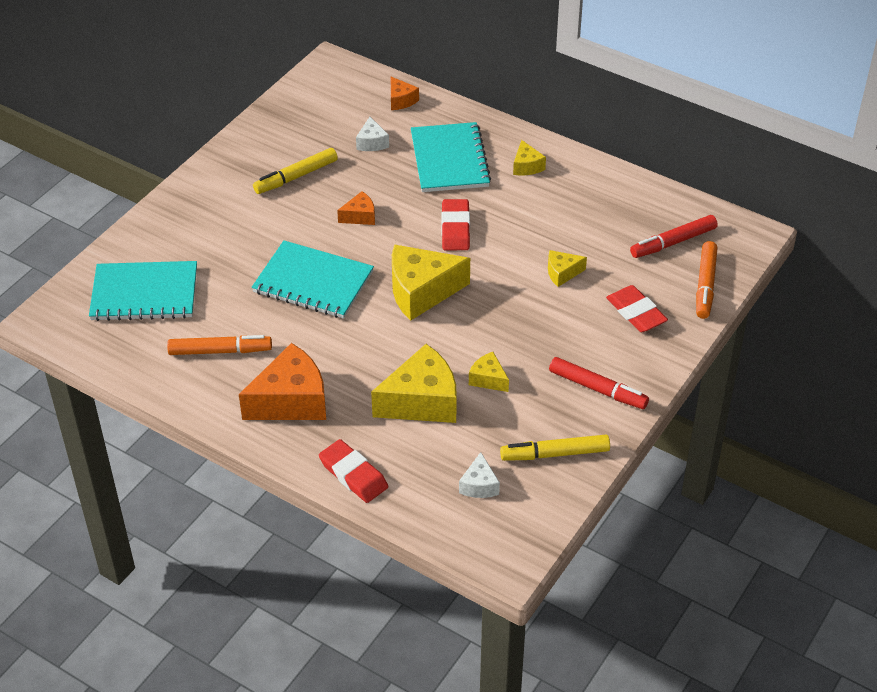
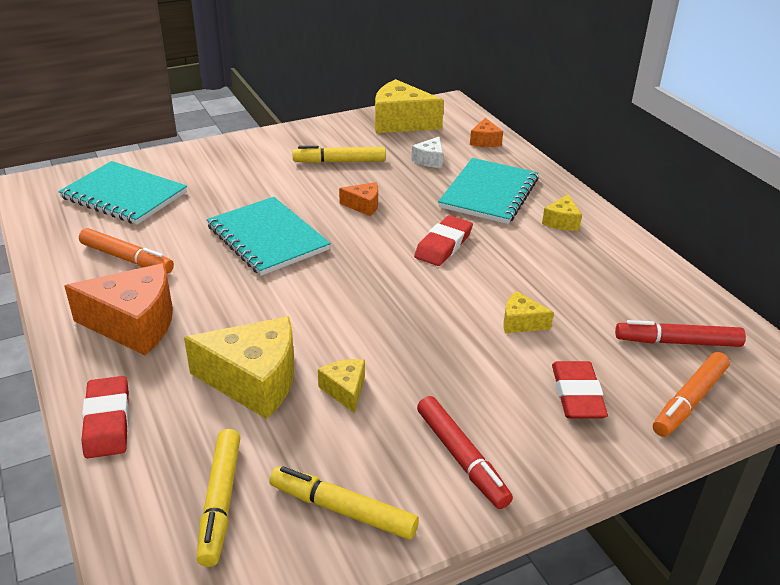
camera: 30 degrees right, 10 degrees down
yellow cheese [392,244,470,321] -> yellow cheese moved to [375,79,444,133]
white cheese [459,452,500,498] -> yellow marker [196,429,240,567]

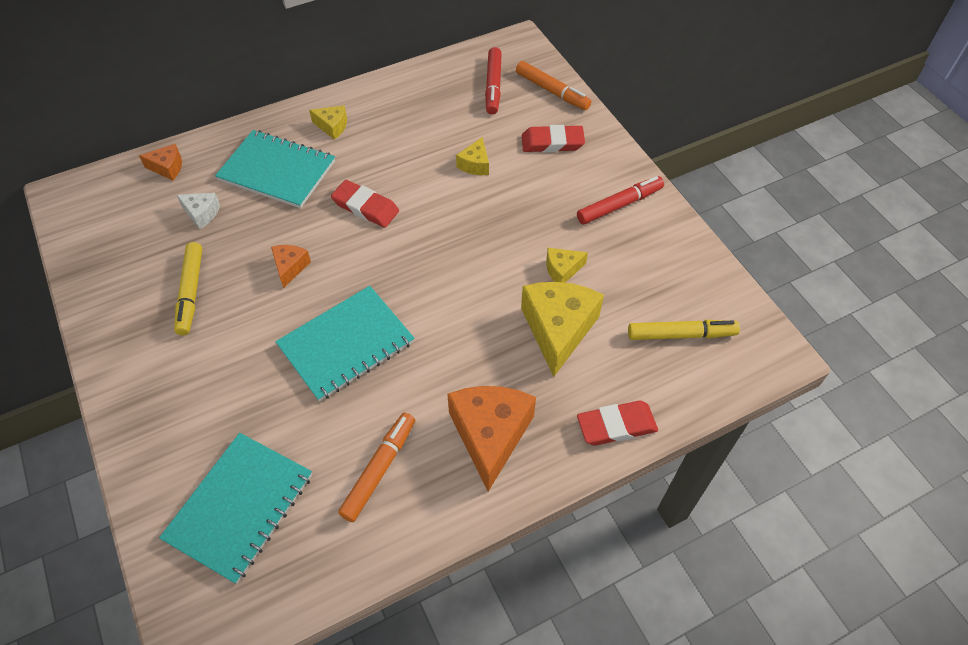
camera: 90 degrees left, 20 degrees up
yellow marker [269,466,419,540] -> none
yellow cheese [375,79,444,133] -> none

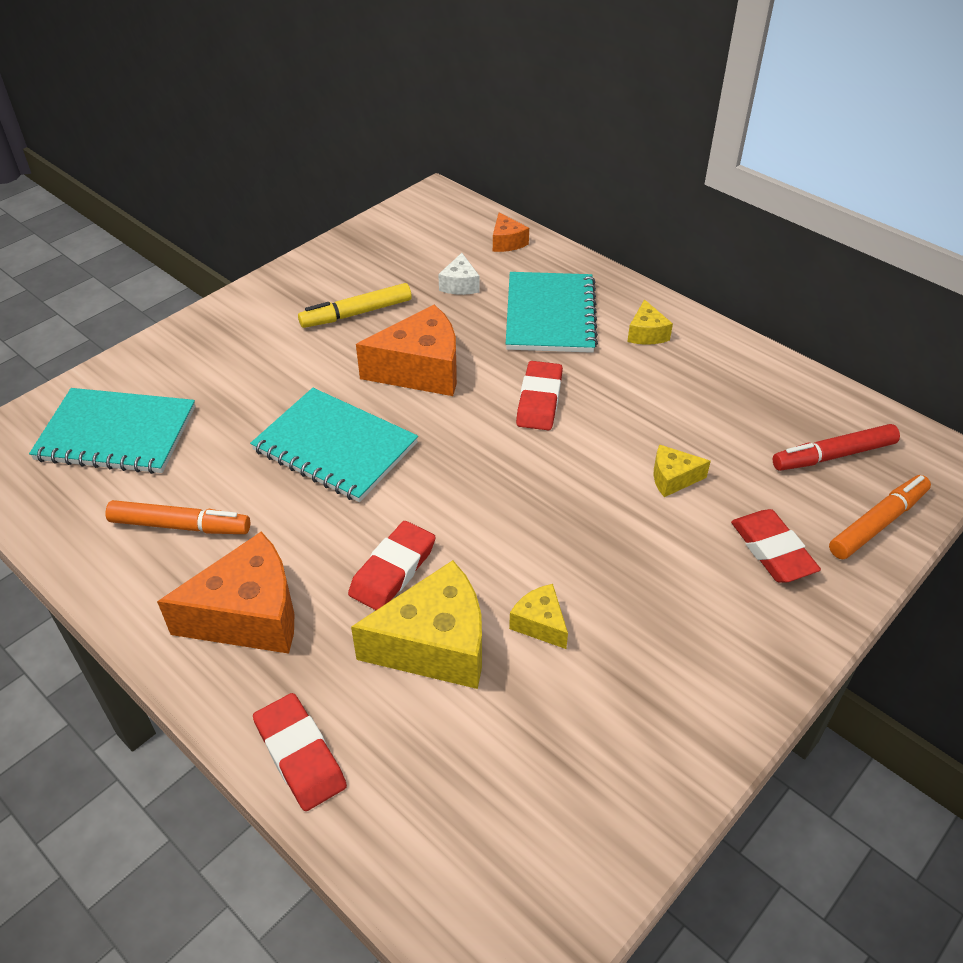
camera: 70 degrees right, 10 degrees down
orange cheese [271,245,311,288] -> orange cheese [356,304,457,396], size x2.03
orange marker [516,61,591,110] -> orange marker turned 150 degrees counterclockwise [829,475,931,559]
red marker [577,176,664,225] -> none
yellow marker [628,320,740,340] -> none
none -> red eraser [348,521,436,610]

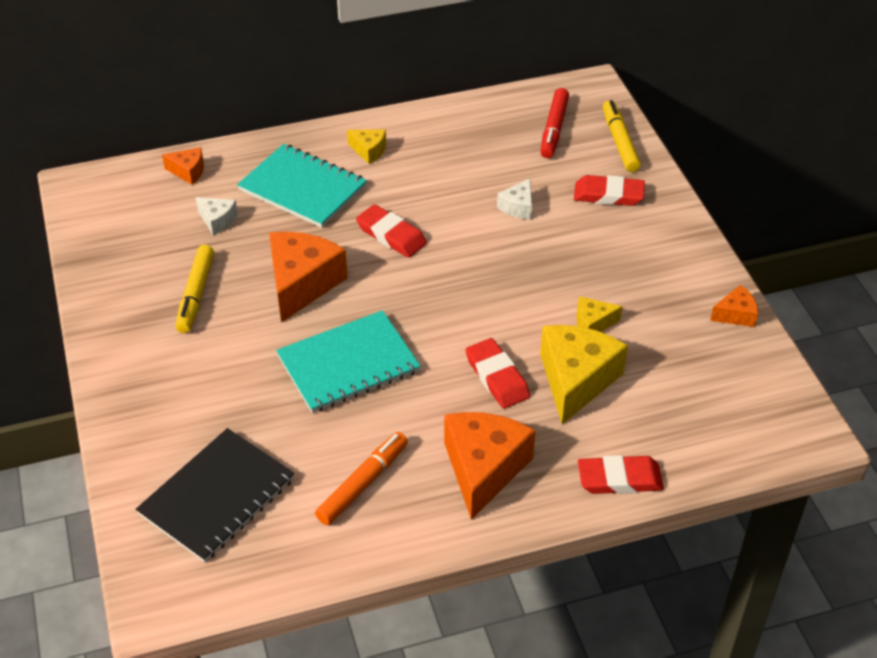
camera: 60 degrees left, 0 degrees up
turquoise notebook [29,388,195,474] -> black notebook [136,428,295,563]
yellow cheese [653,444,711,497] -> white cheese [497,178,532,219]
orange marker [829,475,931,559] -> yellow marker [603,100,641,172]
none -> orange cheese [710,285,758,327]

